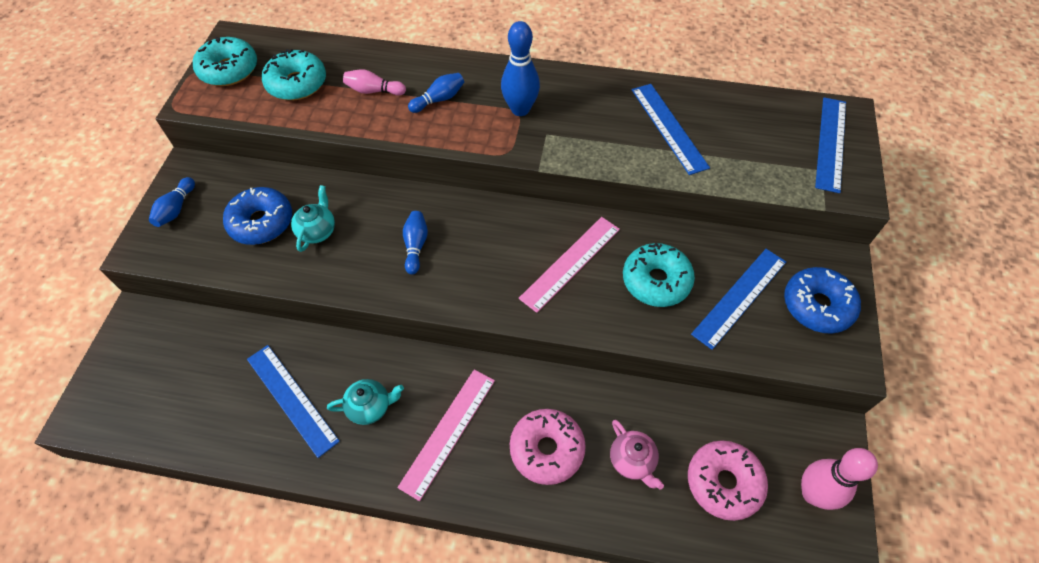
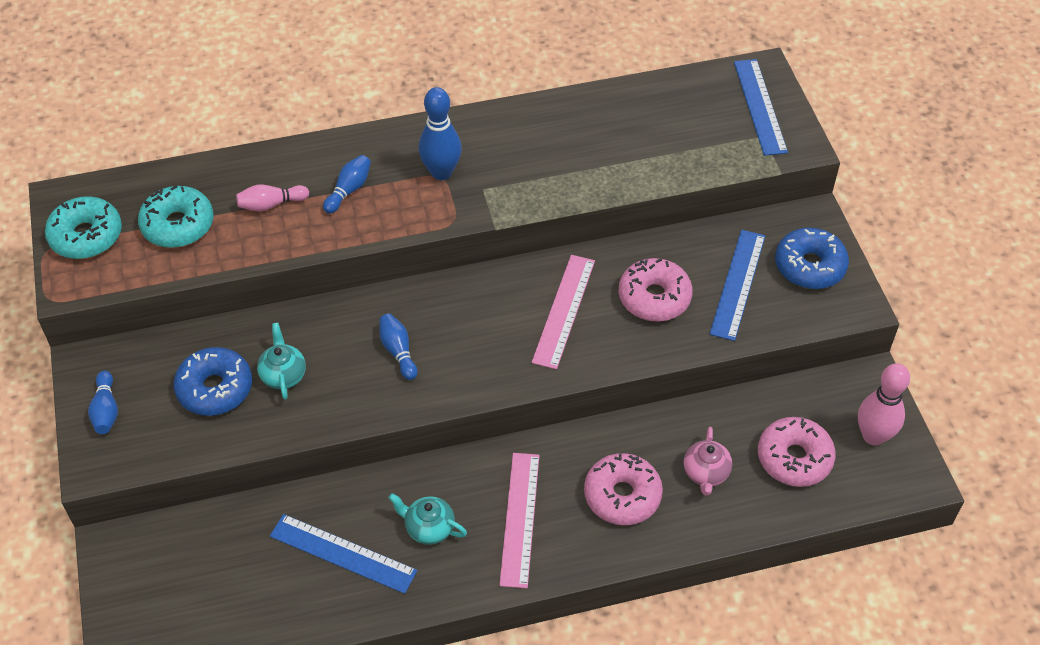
camera: 25 degrees left, 5 degrees down
turquoise teapot [327,379,404,425] -> turquoise teapot turned 120 degrees counterclockwise [388,493,467,545]
pink teapot [610,420,664,489] -> pink teapot turned 60 degrees clockwise [683,427,732,496]
turquoise donut [623,243,695,307] -> pink donut [618,258,693,322]
blue ruler [632,84,710,175] -> none

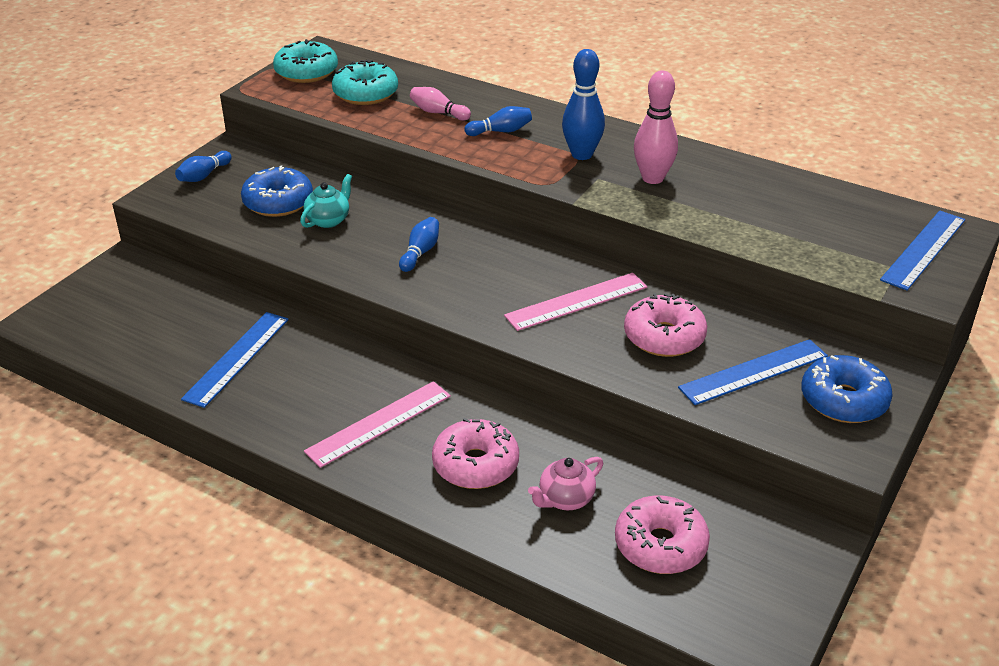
camera: 45 degrees right, 15 degrees down
blue ruler [270,514,417,594] -> blue ruler turned 45 degrees clockwise [181,312,289,408]
turquoise teapot [388,493,467,545] -> none
pink bowling pin [858,363,910,446] -> pink bowling pin moved to [634,70,678,184]

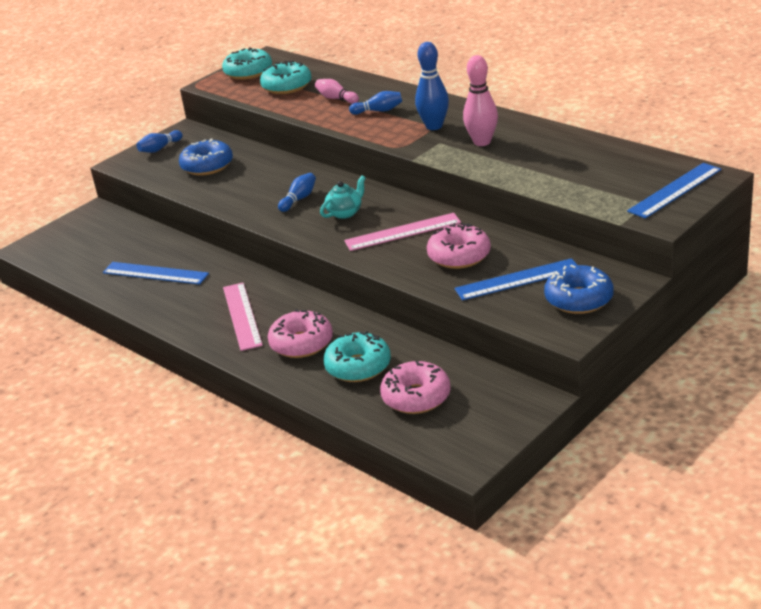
camera: 15 degrees right, 5 degrees down
blue ruler [181,312,289,408] -> blue ruler turned 75 degrees clockwise [103,262,209,285]
turquoise teapot [300,174,352,228] -> turquoise teapot moved to [320,176,366,219]
pink ruler [304,381,451,468] -> pink ruler turned 75 degrees counterclockwise [223,283,263,351]
pink teapot [528,457,603,510] -> turquoise donut [323,331,391,382]

